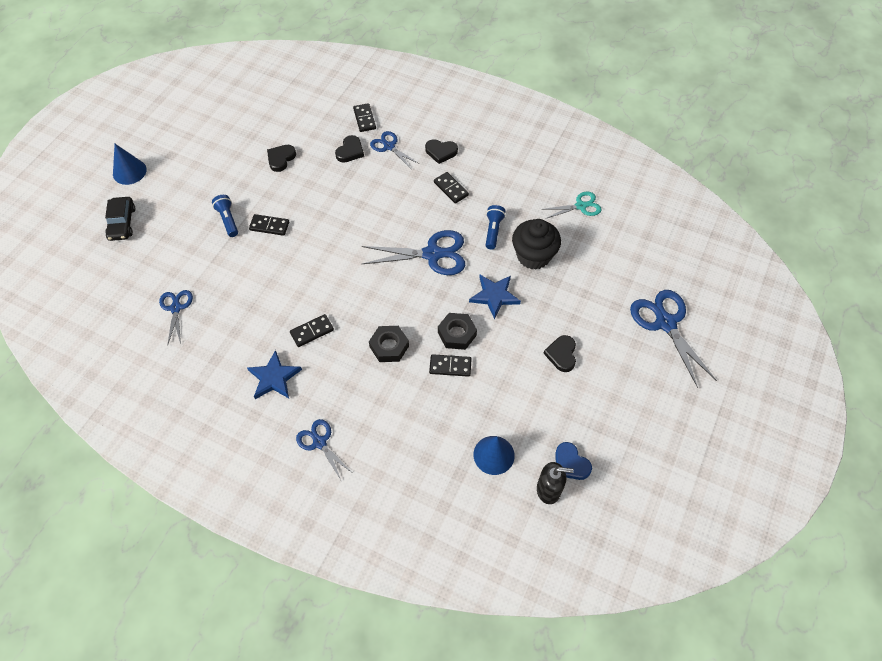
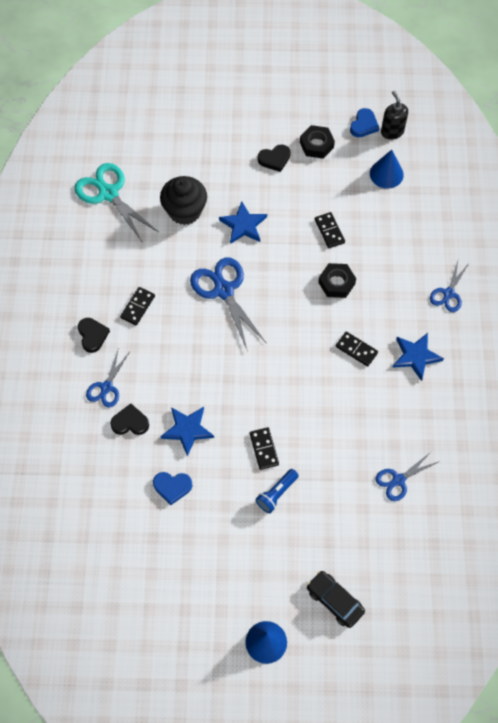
camera: 115 degrees left, 5 degrees up
black car [105,197,135,241] -> black car turned 105 degrees counterclockwise [307,571,365,628]
black heart [267,145,296,172] -> blue heart [153,472,192,505]
black domino [353,103,376,132] -> none
black nut [438,313,477,350] -> black nut moved to [300,125,335,159]
blue flashlight [486,205,506,250] -> none
turquoise scissors [545,192,601,219] -> turquoise scissors [74,163,158,243], size x1.71
blue scissors [630,290,717,388] -> none
none -> blue star [160,407,214,456]

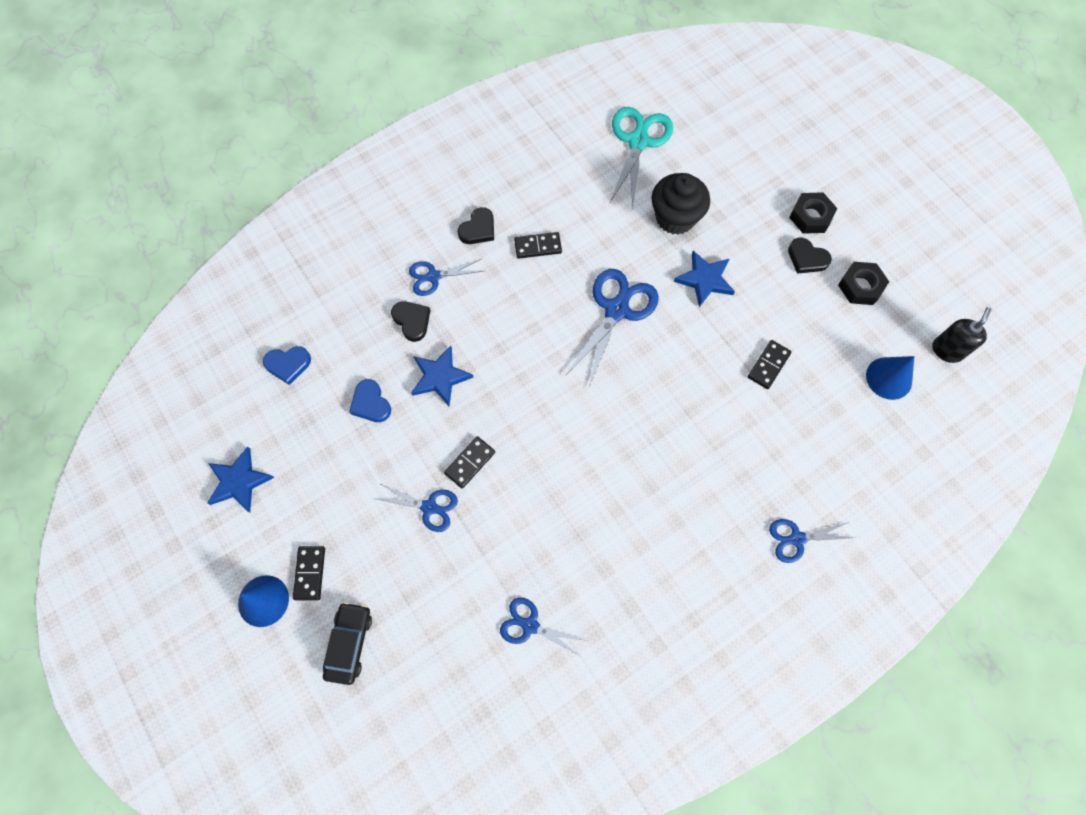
camera: 55 degrees right, 5 degrees up
blue flashlight [255,469,299,513] -> blue scissors [377,483,458,532]
black nut [318,263,356,298] -> black nut moved to [789,192,837,234]
black domino [336,332,378,367] -> black domino moved to [293,546,325,601]
blue heart [350,108,379,137] -> blue heart moved to [263,346,311,385]
blue star [392,333,444,381] -> blue star moved to [207,446,275,513]

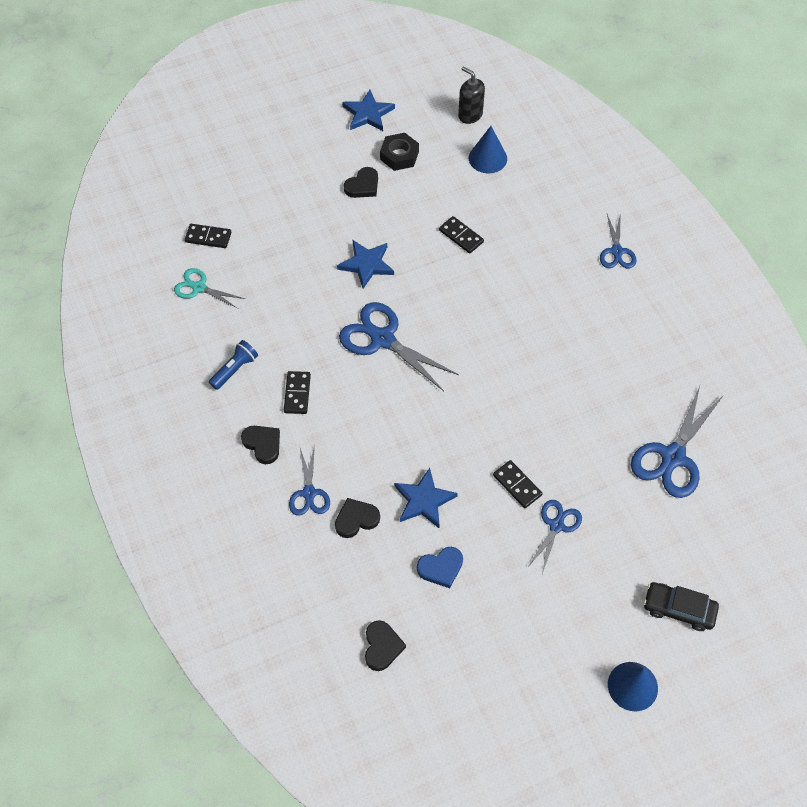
camera: 80 degrees left, 10 degrees down
blue star [207,446,275,513] -> blue star moved to [342,90,395,131]
blue heart [263,346,311,385] -> black heart [365,620,406,671]
black domino [293,546,325,601] -> black domino moved to [185,224,231,248]
blue scissors [500,597,588,658] -> blue scissors [631,386,724,498], size x1.71
turquoise scissors [609,107,673,210] -> turquoise scissors [174,268,245,309], size x0.59
black cupcake [651,173,710,235] -> none
black nut [789,192,837,234] -> none
none -> blue flashlight [209,340,258,390]

